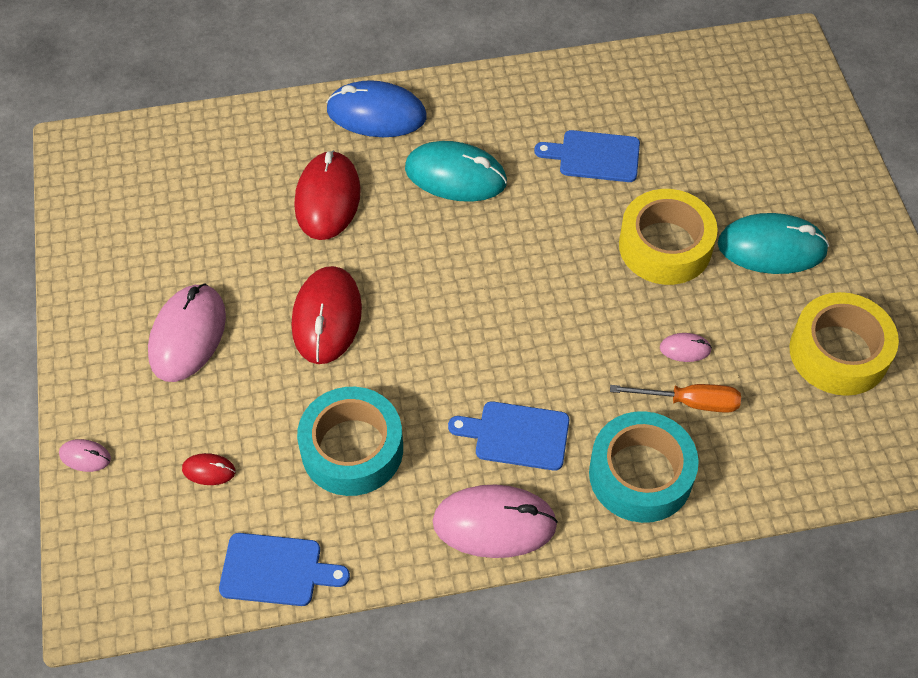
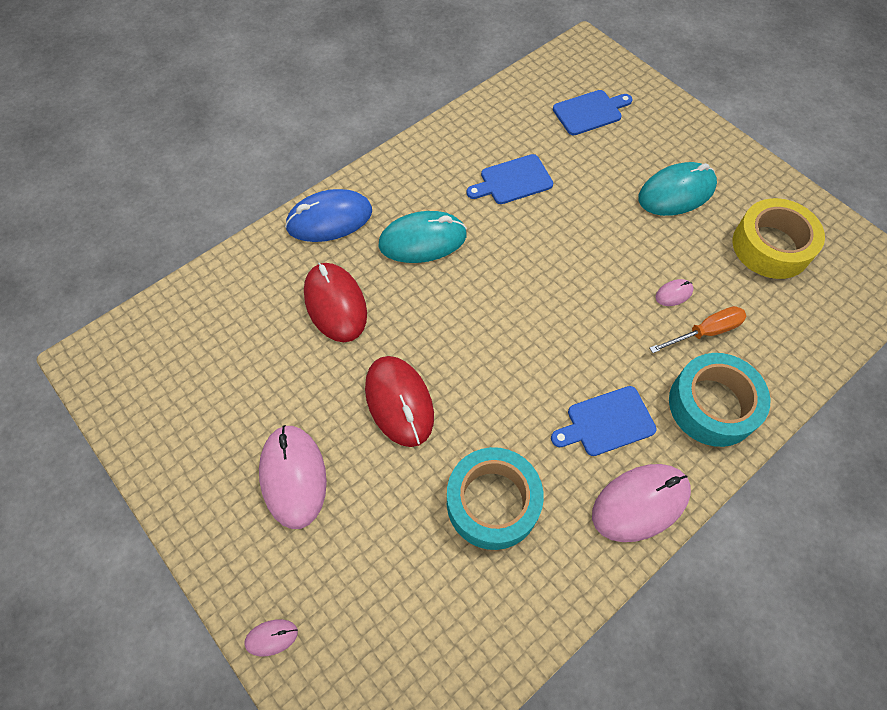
camera: 30 degrees left, 5 degrees up
red mouse [182,453,236,485] -> none
blue cutting board [219,533,350,606] -> blue cutting board moved to [553,90,632,135]
yellow tape [619,189,718,285] -> none

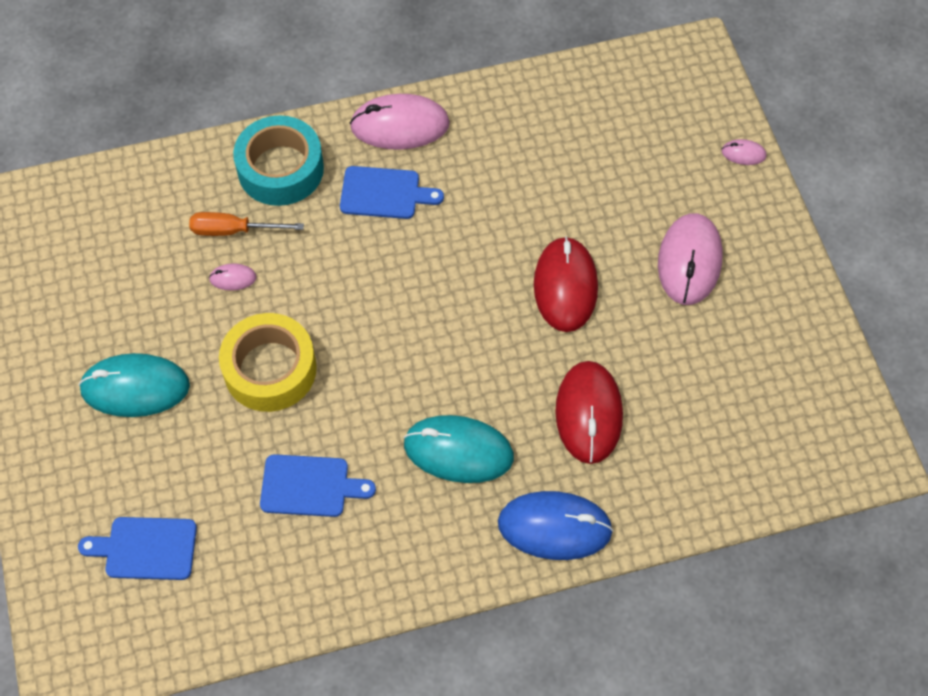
camera: 155 degrees left, 0 degrees up
turquoise tape [447,447,544,550] -> none
yellow tape [733,198,825,279] -> yellow tape moved to [219,313,317,412]

